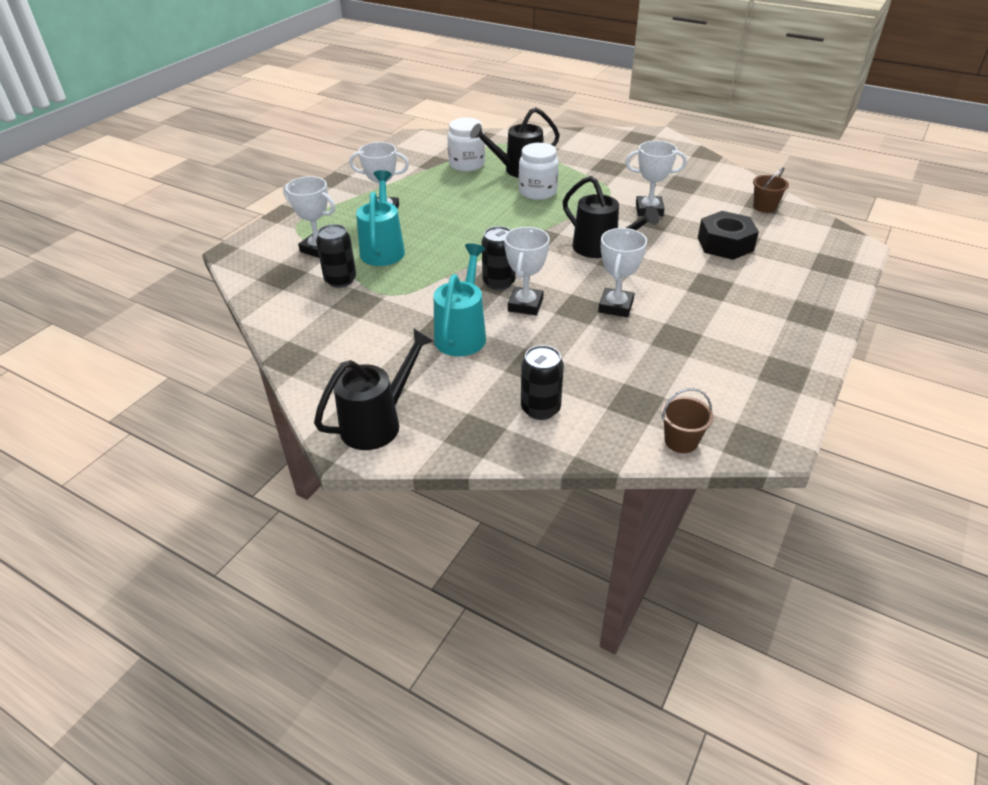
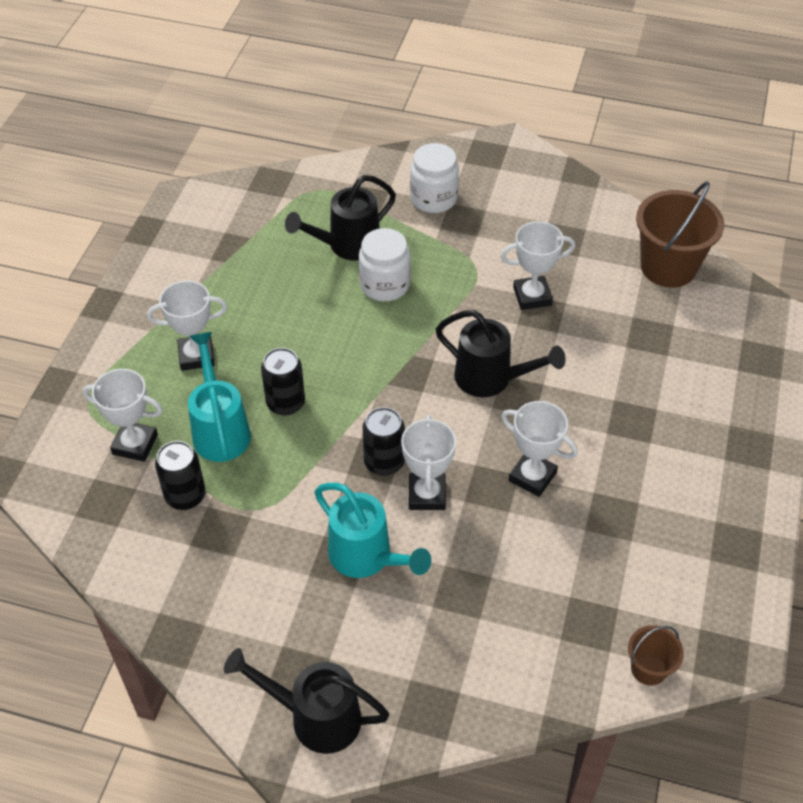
camera: 15 degrees left, 10 degrees up
black watering can [314,328,433,450] -> black watering can turned 105 degrees counterclockwise [224,648,389,754]
turquoise watering can [434,243,486,356] -> turquoise watering can turned 135 degrees clockwise [314,483,431,578]
white jar [447,118,485,172] -> white jar moved to [410,143,459,213]
black can [521,345,564,420] -> black can moved to [261,348,305,416]
white trophy [598,228,647,317] -> white trophy turned 60 degrees counterclockwise [501,401,578,497]
black nut [698,211,759,260] -> none
brown bucket [753,167,789,213] -> brown bucket [636,181,724,288], size x1.99

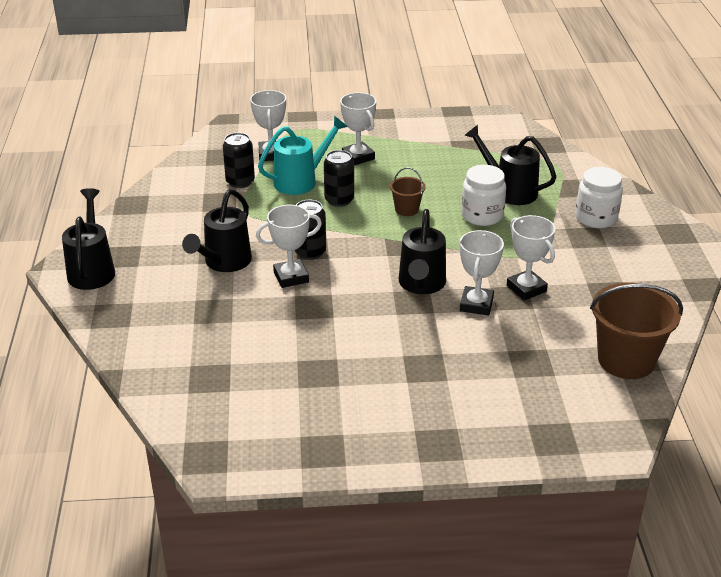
camera: 70 degrees right, 15 degrees down
turquoise watering can [314,483,431,578] -> black watering can [182,189,252,272]
white trophy [501,401,578,497] -> white trophy moved to [460,230,504,315]
brown bucket [628,625,684,686] -> brown bucket moved to [390,167,426,216]

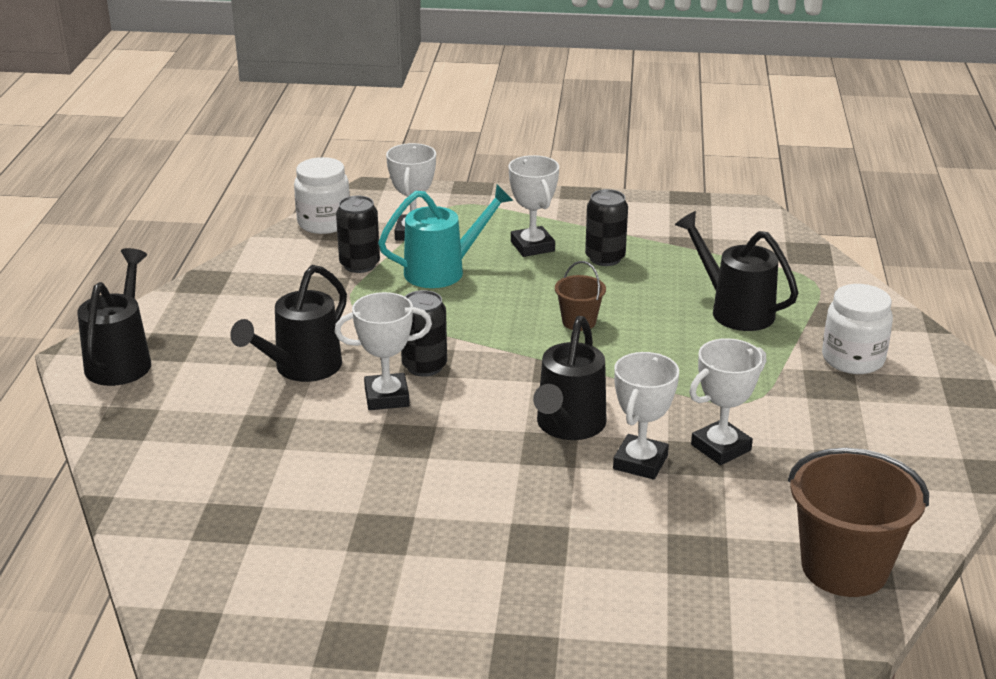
camera: 10 degrees right, 5 degrees down
black can [324,150,354,207] -> black can moved to [585,189,628,266]
white jar [461,165,506,226] -> white jar moved to [294,157,350,234]
white trophy [507,215,555,301] -> white trophy turned 75 degrees clockwise [689,338,766,465]

